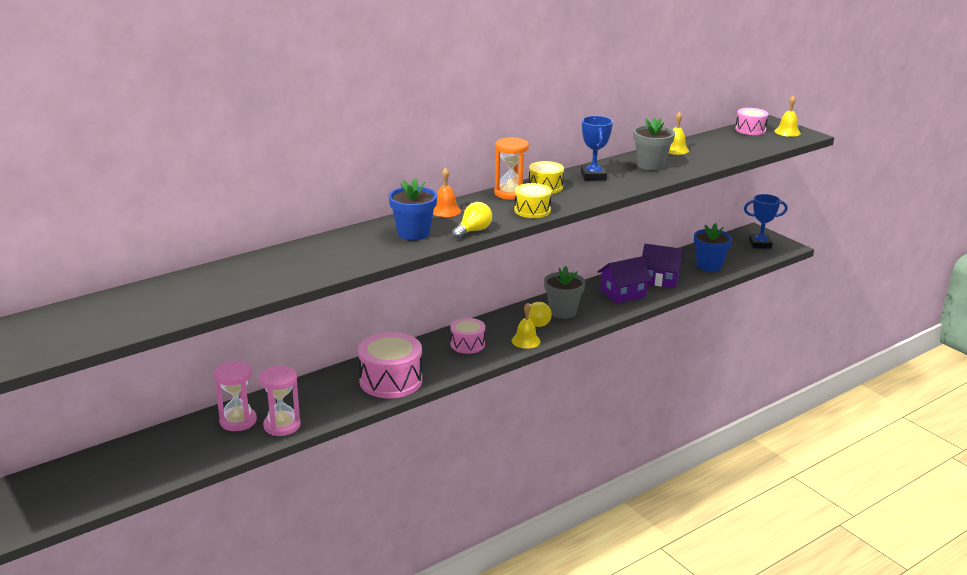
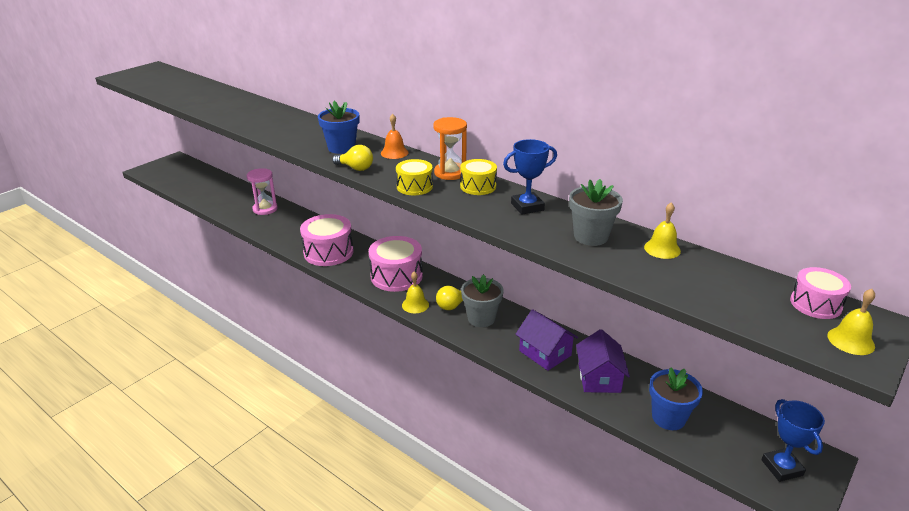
camera: 75 degrees right, 5 degrees up
pink hourglass [259,366,301,436] -> none
pink drum [451,318,485,354] -> pink drum [369,236,423,292], size x1.71

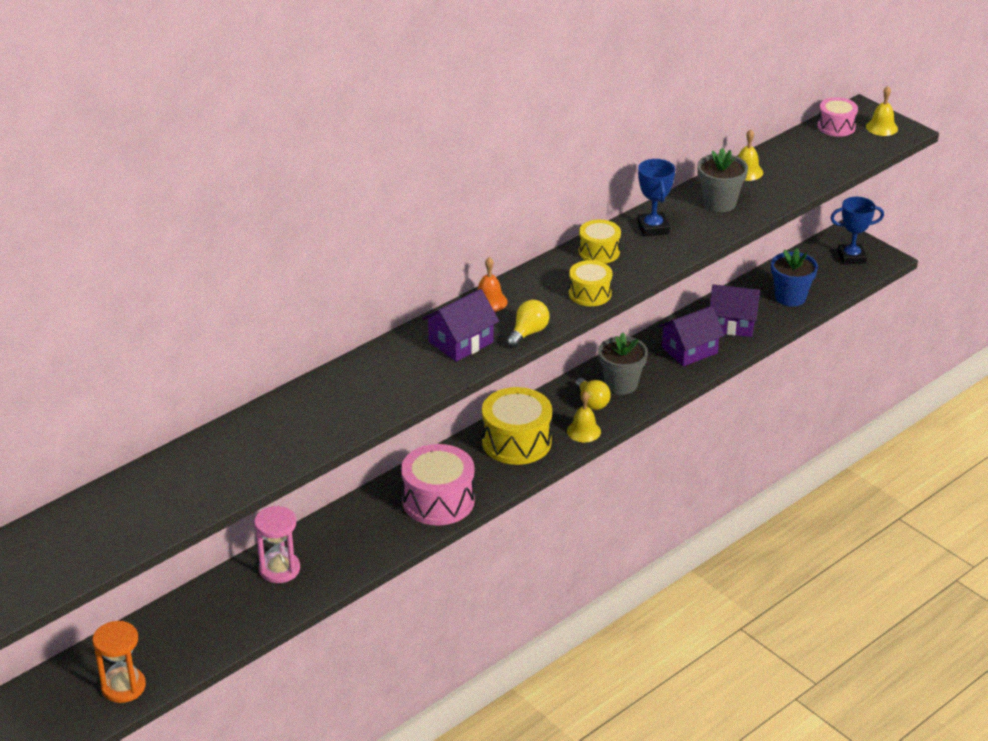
camera: 80 degrees left, 5 degrees up
blue flower pot [318,101,359,154] -> purple house [422,289,499,362]
pink drum [369,236,423,292] -> yellow drum [482,387,552,465]
orange hourglass [433,117,467,180] -> orange hourglass moved to [92,621,146,703]

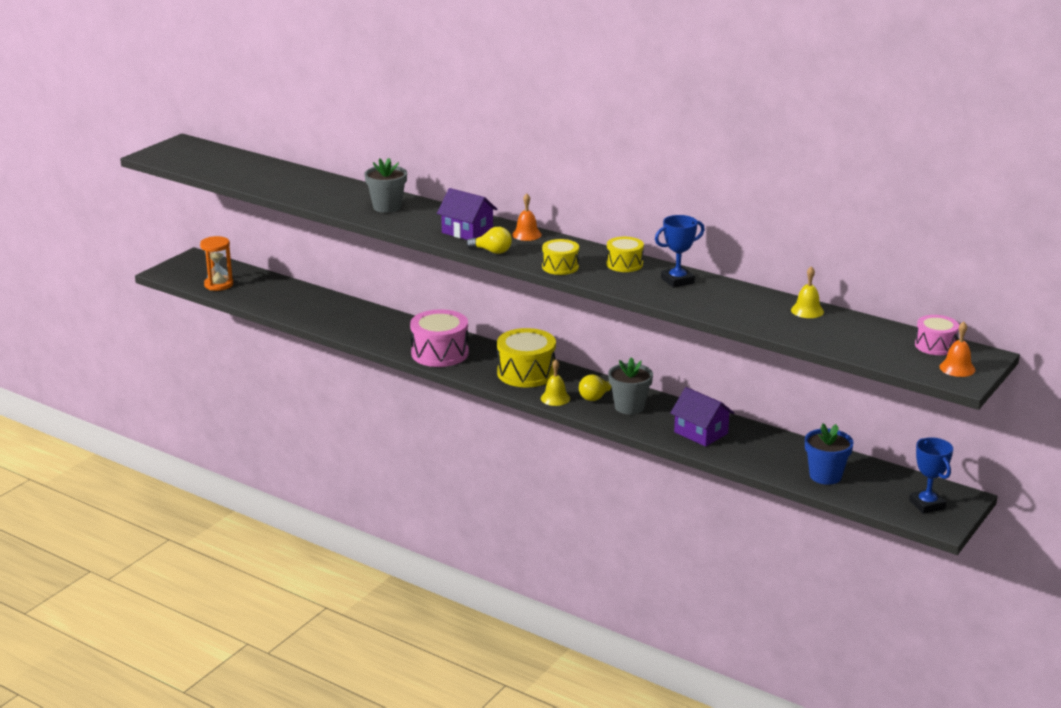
camera: 75 degrees right, 10 degrees down
pink hourglass [254,506,300,583] -> none
grey flower pot [697,148,748,212] -> grey flower pot moved to [364,158,407,213]
purple house [710,284,760,337] -> none
yellow bell [866,86,898,136] -> orange bell [939,322,975,377]

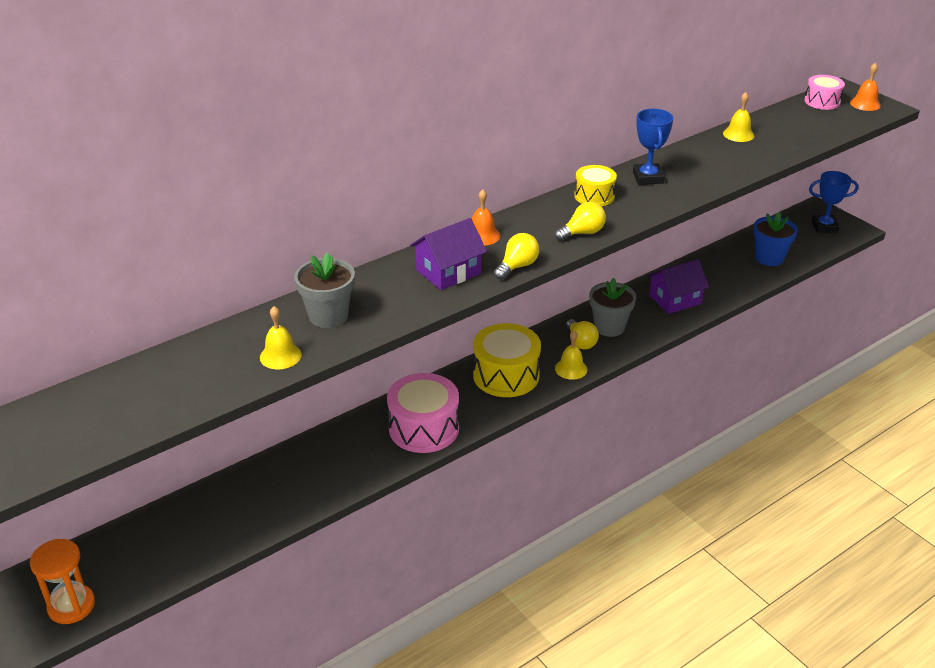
camera: 70 degrees left, 10 degrees up
yellow drum [542,239,579,275] -> yellow light bulb [555,202,606,241]
none -> yellow bell [260,306,302,369]

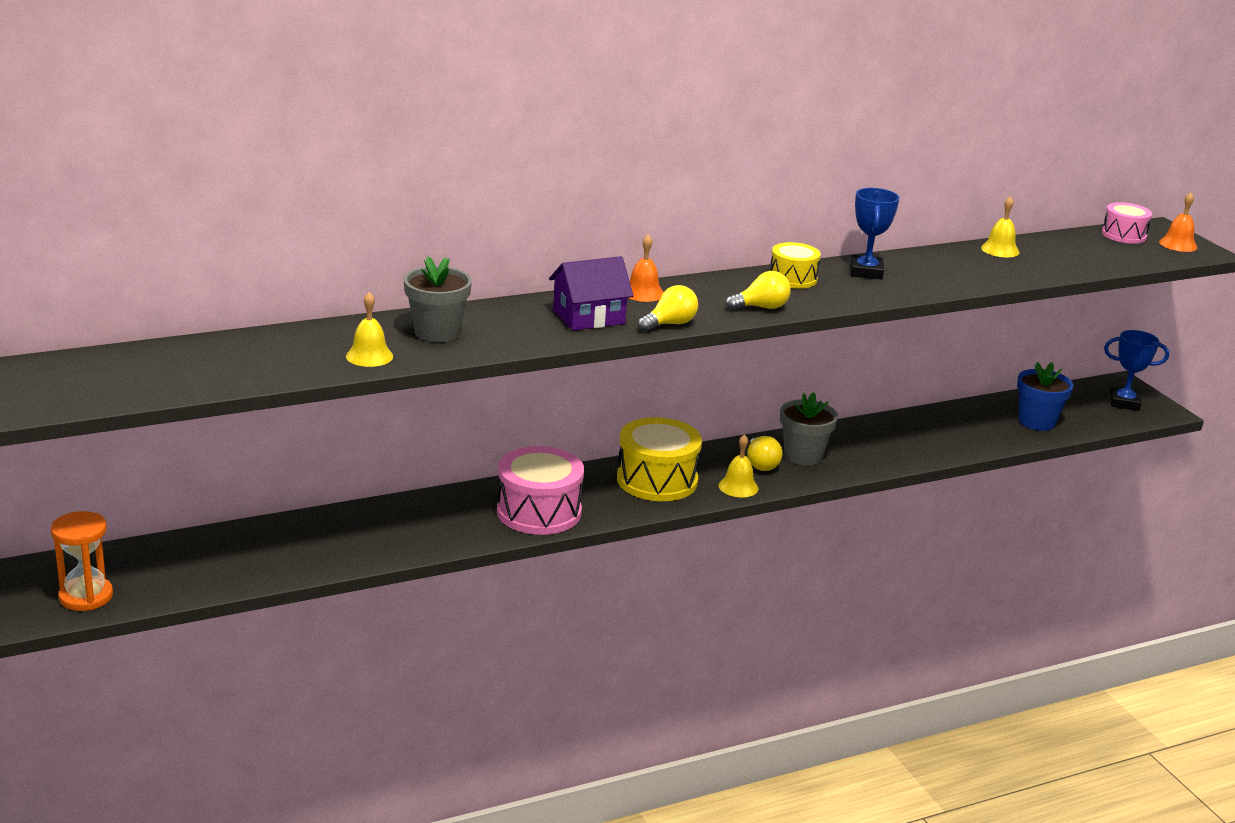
camera: 10 degrees right, 10 degrees down
purple house [647,259,709,314] -> none

